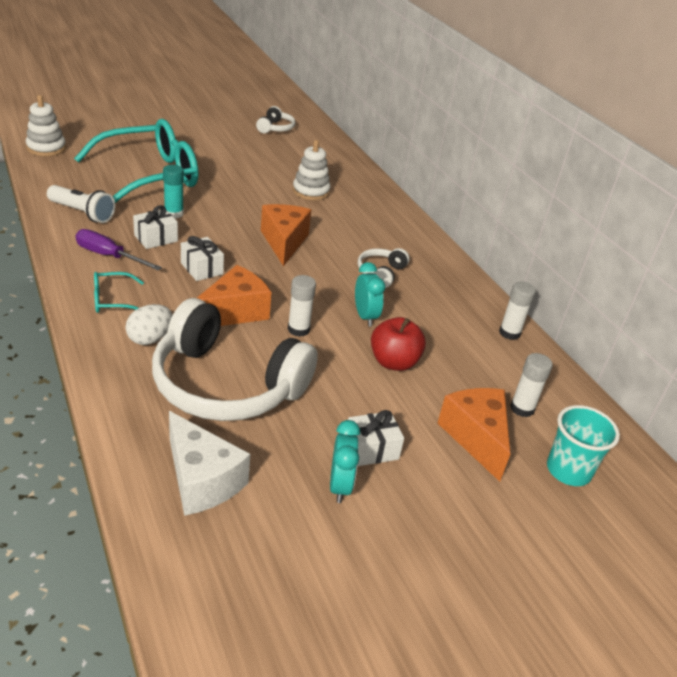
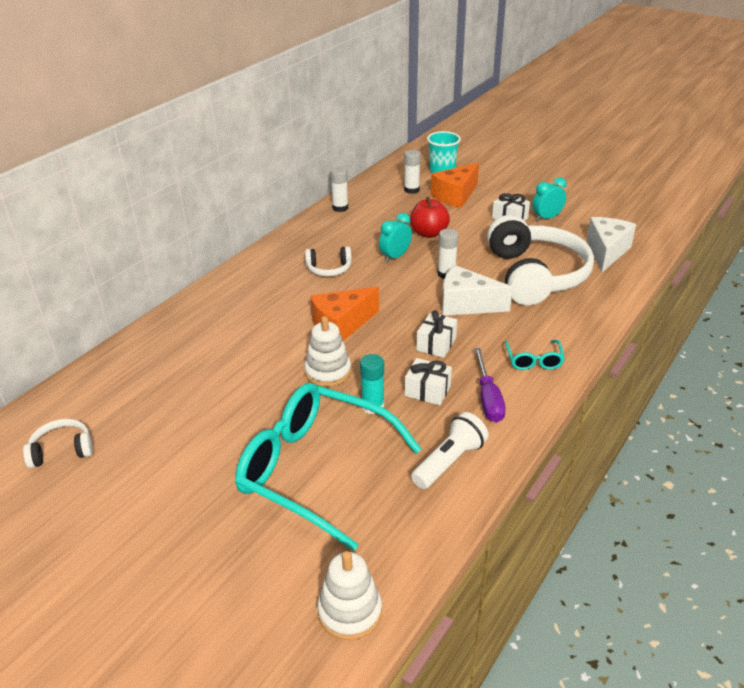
camera: 115 degrees left, 0 degrees up
white flashlight [47,185,115,223] -> white flashlight turned 45 degrees clockwise [411,412,489,489]
turquoise glasses [94,272,144,313] -> turquoise glasses turned 45 degrees clockwise [505,340,565,370]
white egg [125,304,173,345] -> none
orange cheese [197,265,272,326] -> white cheese [442,265,513,316]
white stacking toy [293,140,331,200] -> white stacking toy moved to [304,316,351,387]

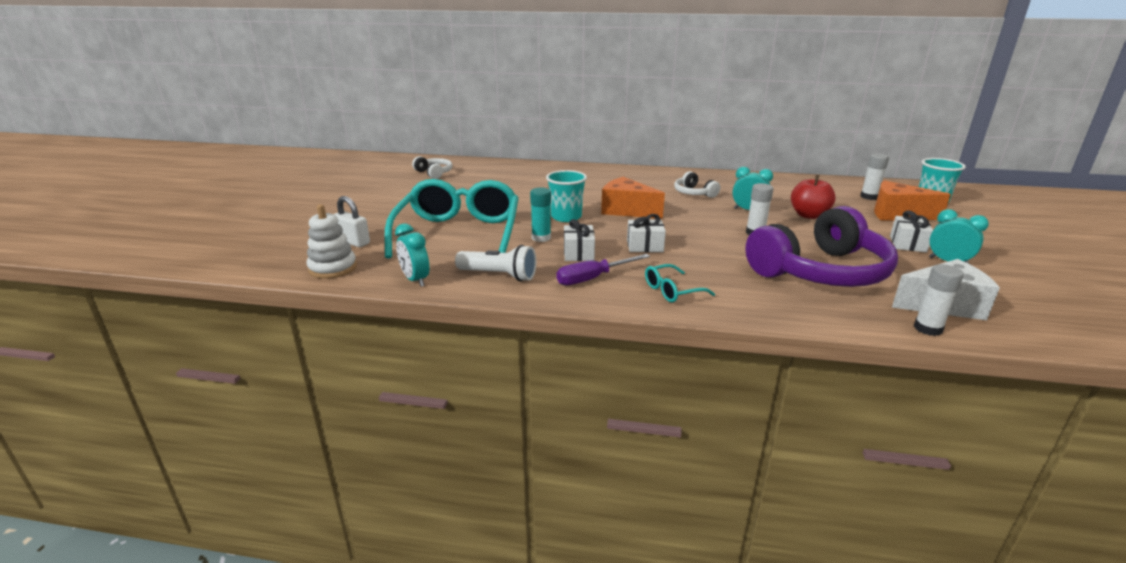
camera: 65 degrees right, 10 degrees down
white stacking toy [304,316,351,387] -> turquoise cup [546,170,587,222]
white glue stick [330,167,348,212] -> white glue stick moved to [914,264,964,336]
white cheese [442,265,513,316] -> none
white headphones [487,215,594,305] -> purple headphones [746,206,898,287]
none -> white padlock [334,196,370,247]
none -> turquoise clock [395,223,429,287]

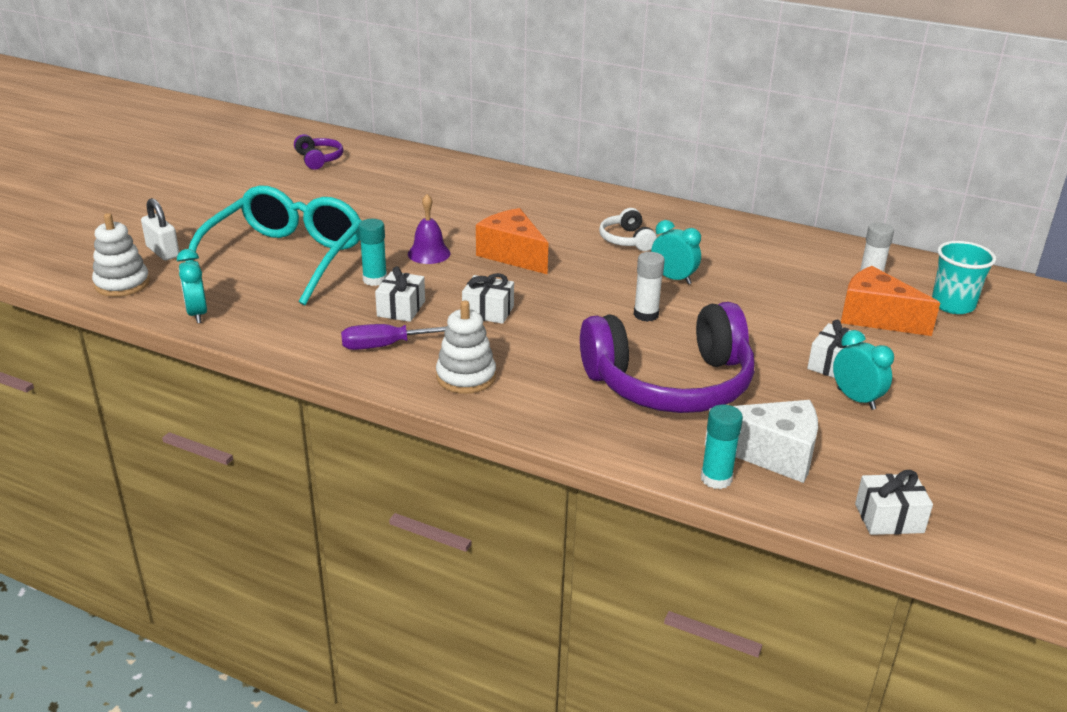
camera: 15 degrees right, 5 degrees up
white headphones [412,156,452,179] -> purple headphones [294,134,343,170]
white flashlight [455,245,536,281] -> none
turquoise cup [546,170,587,222] -> purple bell [408,194,451,264]
turquoise glasses [645,264,715,302] -> white stacking toy [436,300,496,394]
red apple [791,175,836,219] -> none
white glue stick [914,264,964,336] -> turquoise glue stick [701,404,743,489]
none -> white gift [855,470,933,535]

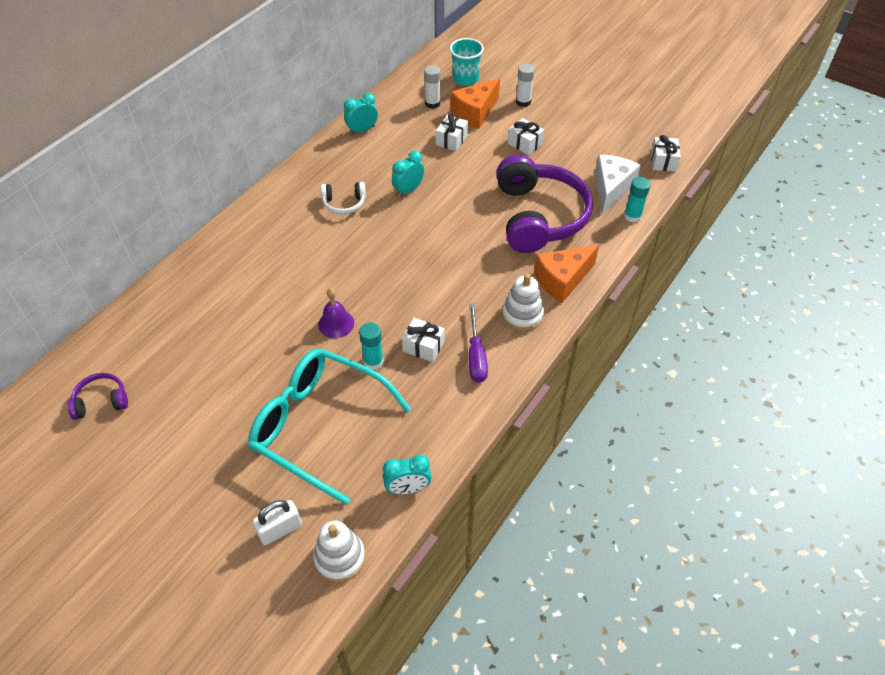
camera: 80 degrees left, 20 degrees up
white gift [462,273,514,324] -> white gift moved to [436,113,468,151]
orange cheese [476,208,549,275] -> orange cheese moved to [534,245,599,303]
white glue stick [634,252,665,322] -> white glue stick moved to [516,64,535,107]
turquoise clock [833,330,894,410] -> turquoise clock moved to [344,93,378,134]

